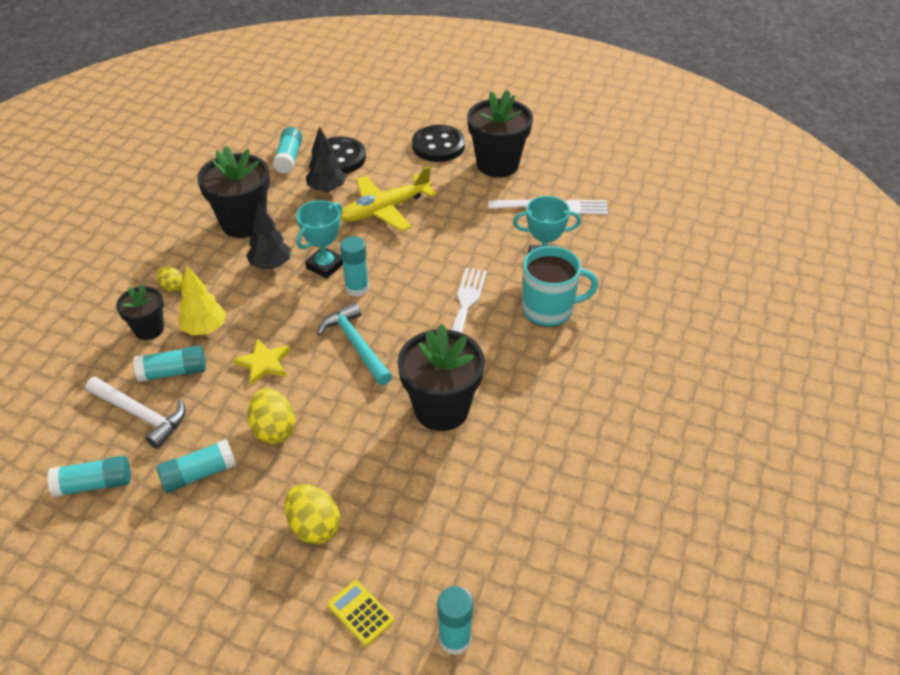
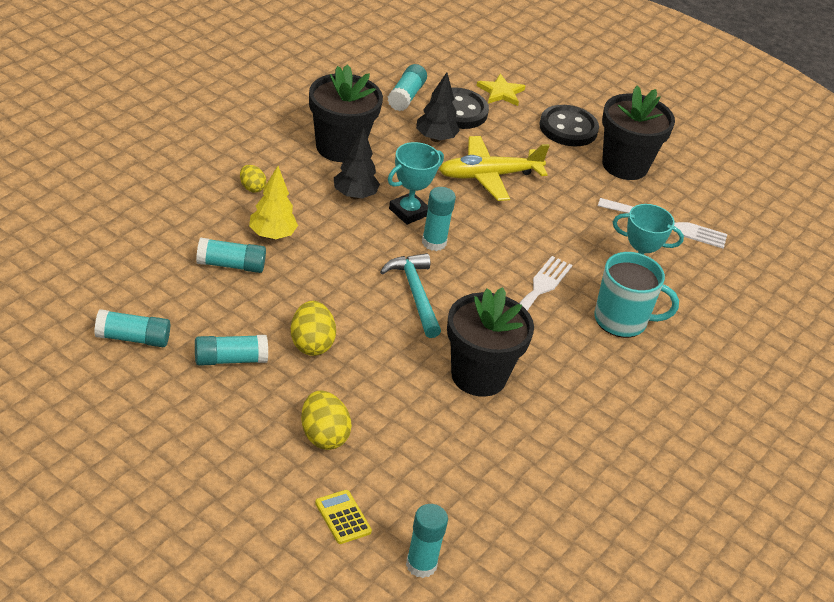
camera: 10 degrees right, 5 degrees down
white hammer [85,377,186,449] -> none
black flower pot [116,284,164,340] -> none
yellow star [233,338,290,385] -> yellow star moved to [477,74,525,106]

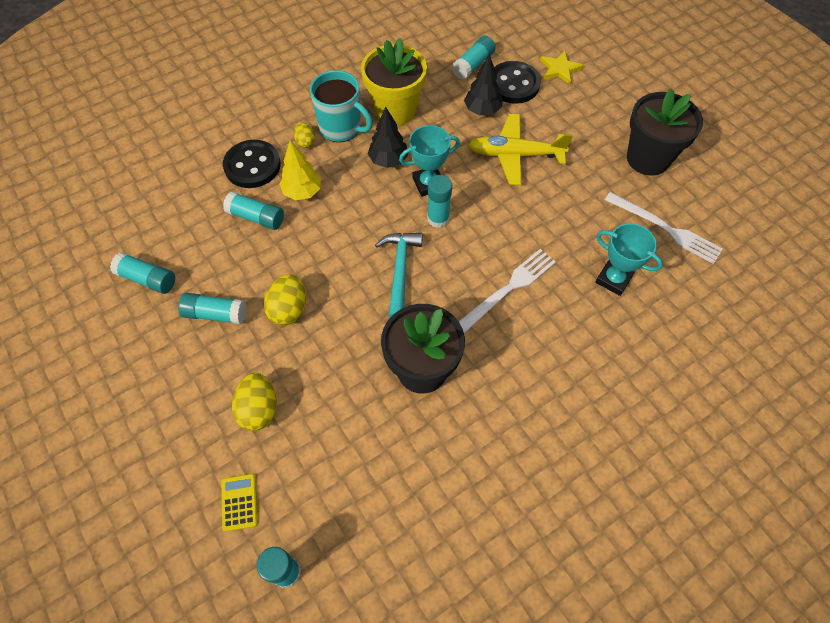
camera: 25 degrees right, 20 degrees up
black flower pot [309,64,383,162] -> yellow flower pot [361,38,427,126]
black button [539,105,599,146] -> black button moved to [223,140,281,188]
turquoise mug [595,252,679,338] -> turquoise mug moved to [310,70,373,142]

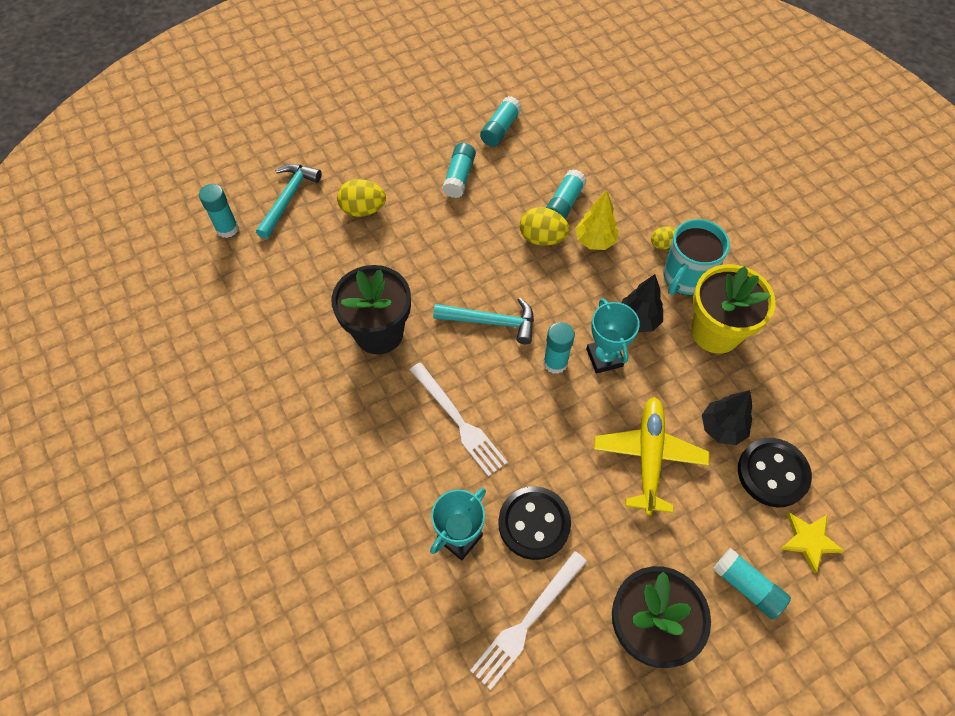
camera: 95 degrees right, 0 degrees up
yellow calculator [221,474,258,532] -> turquoise hammer [256,164,322,239]
black button [223,140,281,188] -> black button moved to [498,486,571,560]
yellow egg [264,274,306,325] -> yellow egg moved to [520,207,570,246]
turquoise glue stick [452,36,496,80] -> turquoise glue stick moved to [713,548,791,619]

